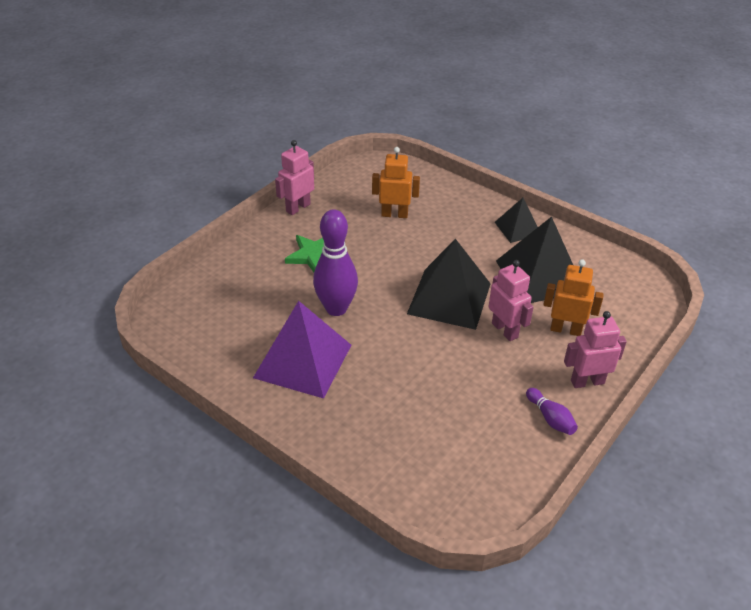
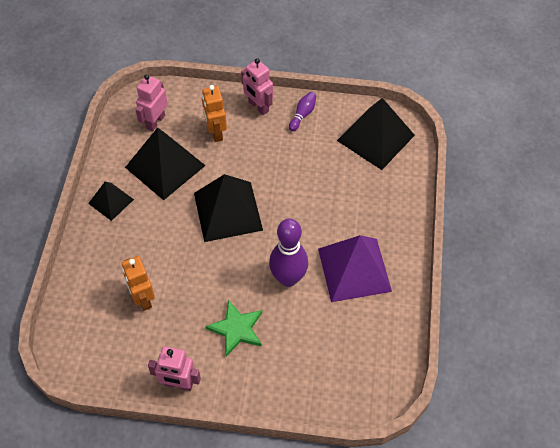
camera: 120 degrees left, 15 degrees up
pink robot [489,260,534,341] -> pink robot moved to [135,74,168,131]
none -> black pyramid [337,98,415,170]

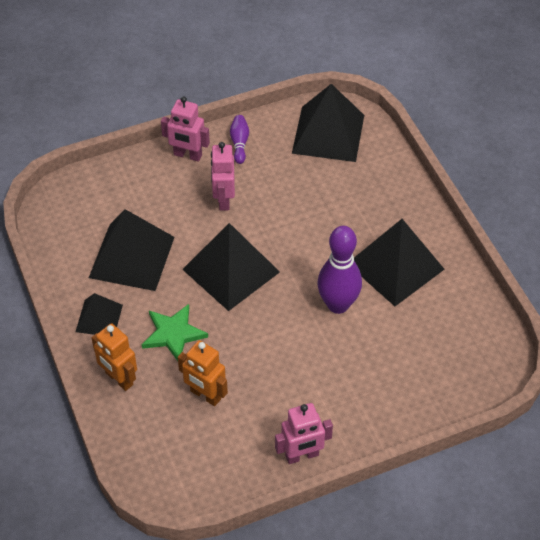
camera: 30 degrees left, 5 degrees down
pink robot [135,74,168,131] -> pink robot moved to [211,142,235,211]
orange robot [202,85,227,142] -> orange robot moved to [91,323,137,391]
green star [205,300,262,356] -> green star moved to [142,304,208,361]
purple pyramid [318,235,392,302] -> black pyramid [354,219,445,306]

